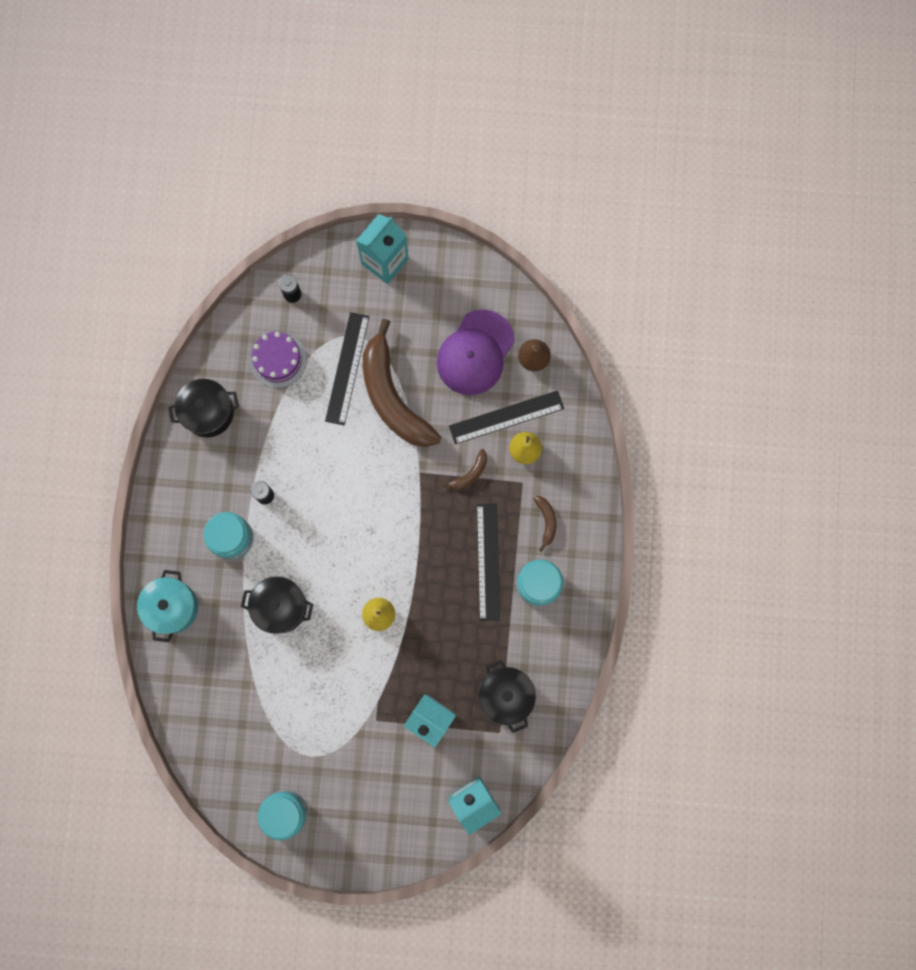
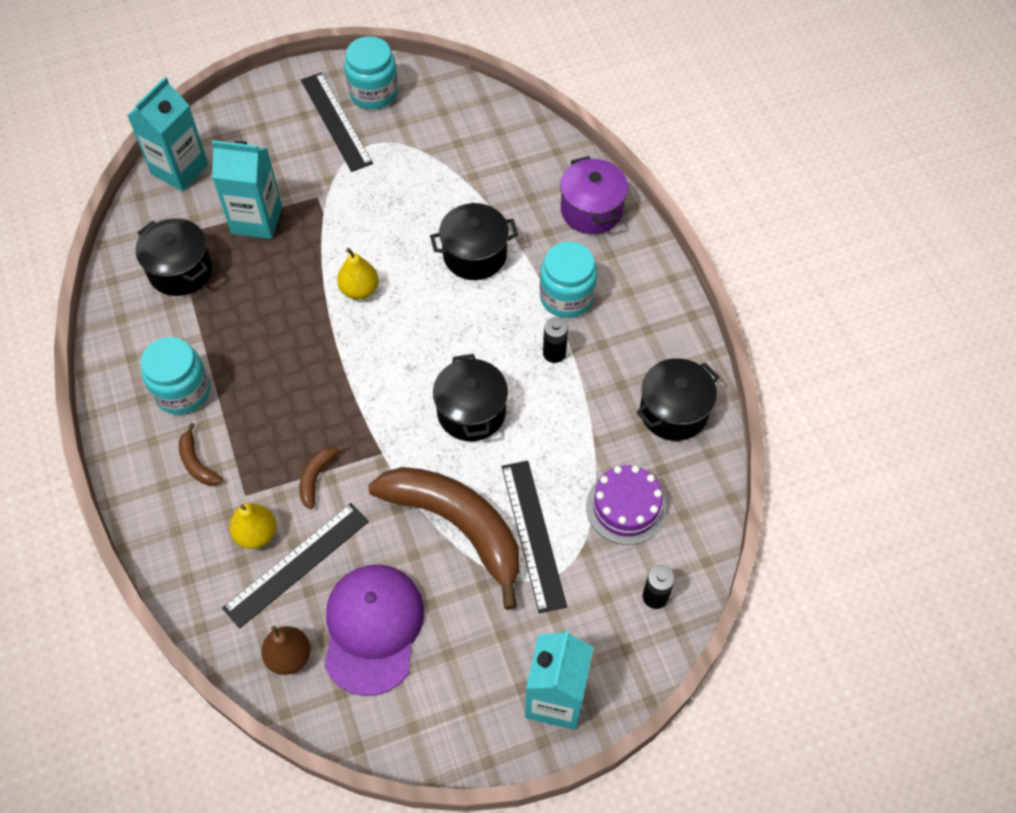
camera: 155 degrees right, 20 degrees down
turquoise pot [137,570,198,642] -> purple pot [560,156,628,234]
black ruler [477,504,500,621] -> black ruler moved to [301,72,373,172]
none -> black pot [433,354,508,441]

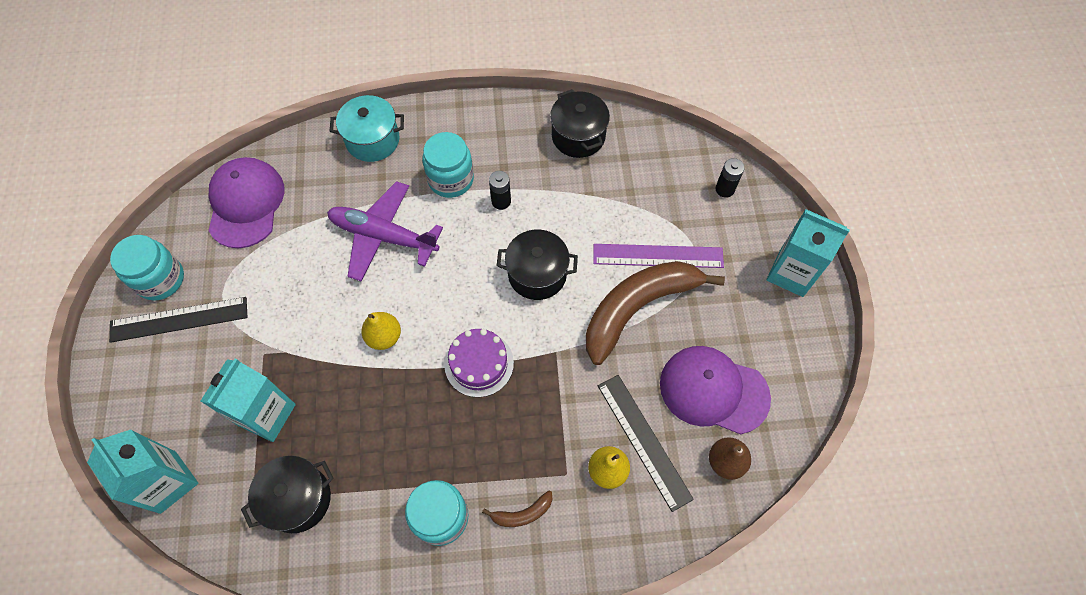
camera: 75 degrees left, 5 degrees up
brown banana [299,445,347,509] -> none
black pot [430,203,518,280] -> purple plane [327,181,443,281]
black ruler [502,461,567,614] -> purple ruler [593,244,724,268]
purple pot [560,156,628,234] -> turquoise pot [329,95,404,162]
purple cake [586,465,667,545] -> purple cake moved to [444,329,514,397]
none -> purple cap [208,157,284,248]

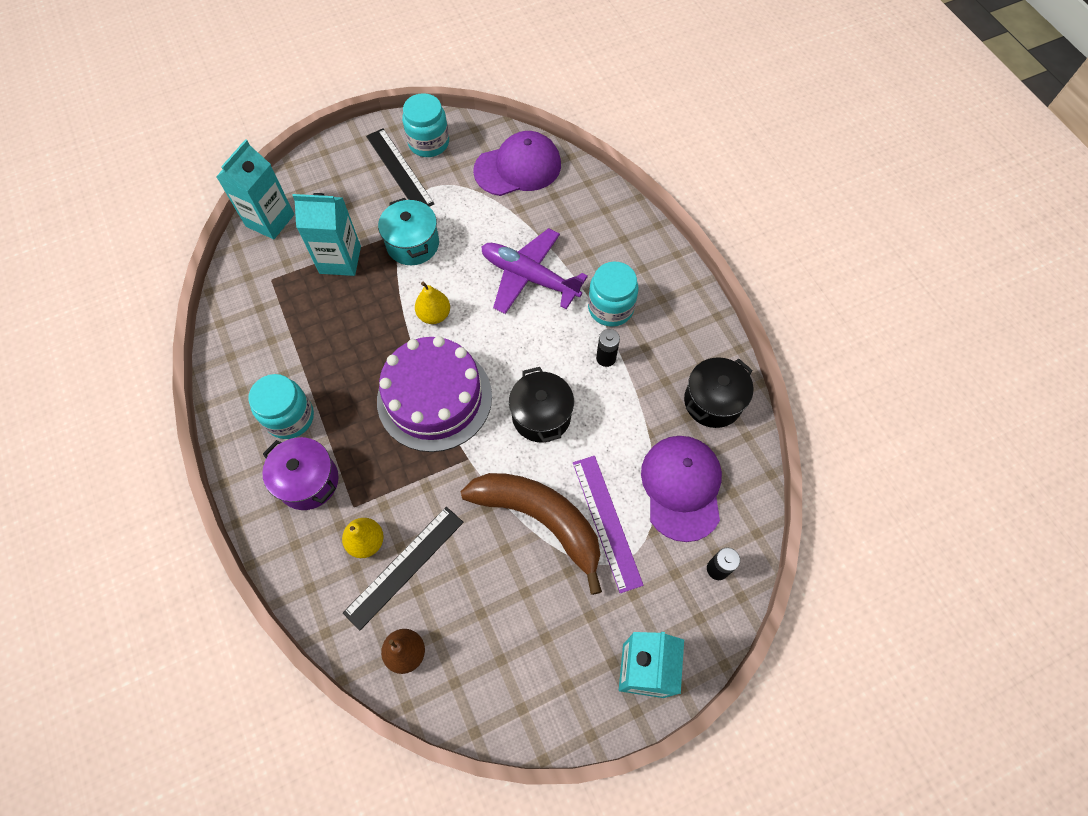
camera: 70 degrees right, 0 degrees up
black pot [241,456,334,533] -> none
purple plane [327,181,443,281] -> purple plane turned 60 degrees counterclockwise [481,228,588,314]
turquoise pot [329,95,404,162] -> turquoise pot moved to [378,198,439,265]
purple cake [444,329,514,397] -> purple cake [377,336,492,452], size x1.75
brown banana [482,491,552,527] -> purple pot [262,437,339,510]
purple cap [660,346,771,435] -> purple cap moved to [641,436,722,542]

